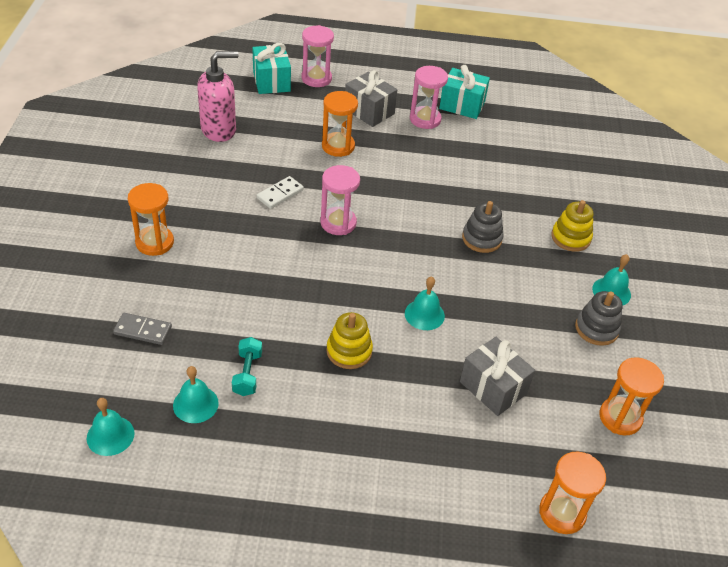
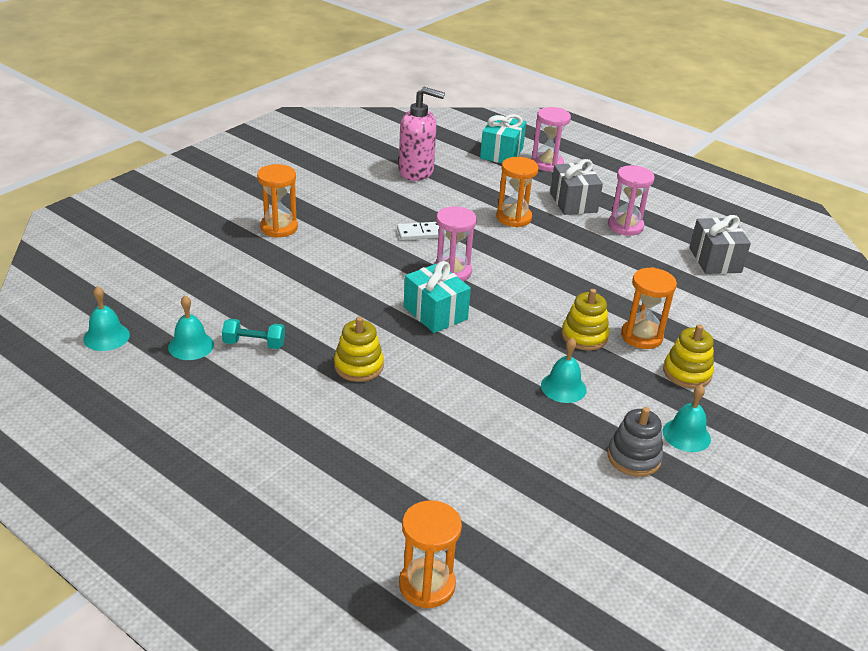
camera: 35 degrees right, 10 degrees down
grey domino [113,313,172,345] -> none
turquoise dumbbell [232,337,262,396] -> turquoise dumbbell turned 60 degrees clockwise [222,319,285,349]
turquoise bell [405,277,445,330] -> turquoise bell moved to [541,337,586,403]
turquoise gift [439,65,490,119] -> turquoise gift moved to [404,261,471,333]
grey gift [460,337,535,416] -> grey gift moved to [690,215,751,274]
grey stacking toy [462,201,504,253] -> yellow stacking toy [562,289,609,351]
orange hourglass [599,357,664,435] -> orange hourglass moved to [621,267,677,349]

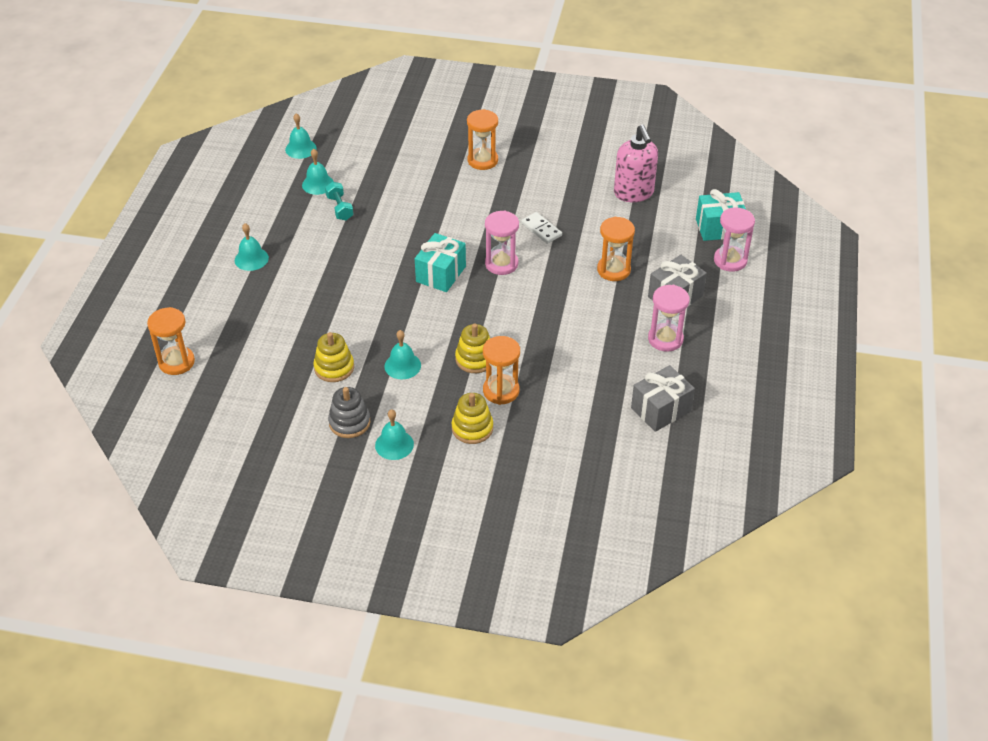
camera: 65 degrees right, 10 degrees up
yellow stacking toy [334,317,384,382] -> yellow stacking toy moved to [313,332,354,382]
none -> turquoise bell [235,223,269,271]

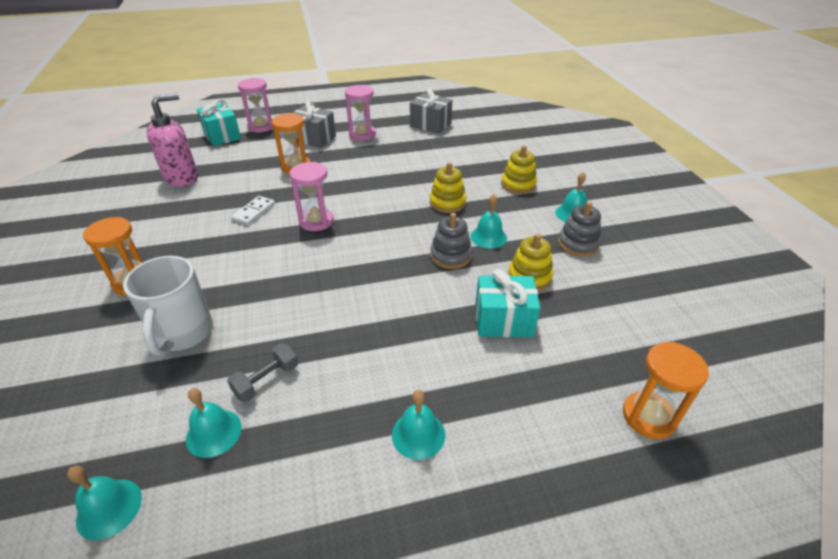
camera: 115 degrees left, 5 degrees down
turquoise dumbbell [325,182,354,220] -> grey dumbbell [227,343,298,402]
turquoise gift [415,233,466,292] -> turquoise gift moved to [475,269,541,337]
orange hourglass [483,336,520,405] -> none
none -> white mug [123,256,213,356]
none -> grey stacking toy [430,213,472,269]

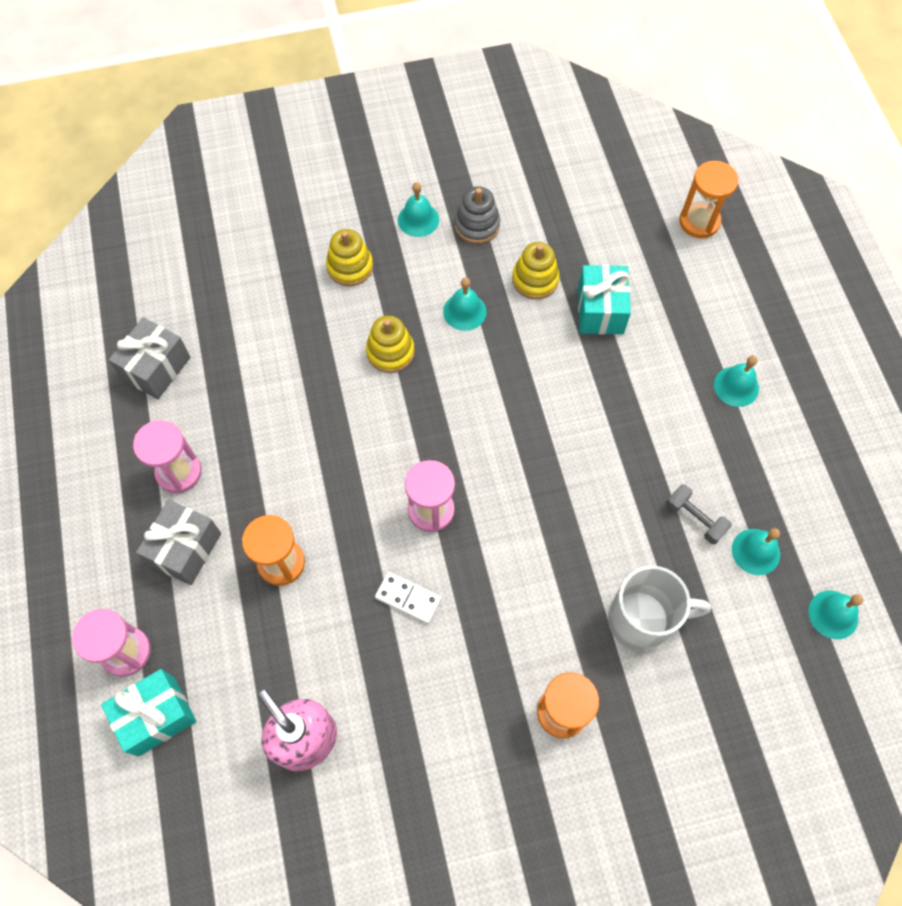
camera: 90 degrees left, 25 degrees up
grey stacking toy [430,213,472,269] -> none

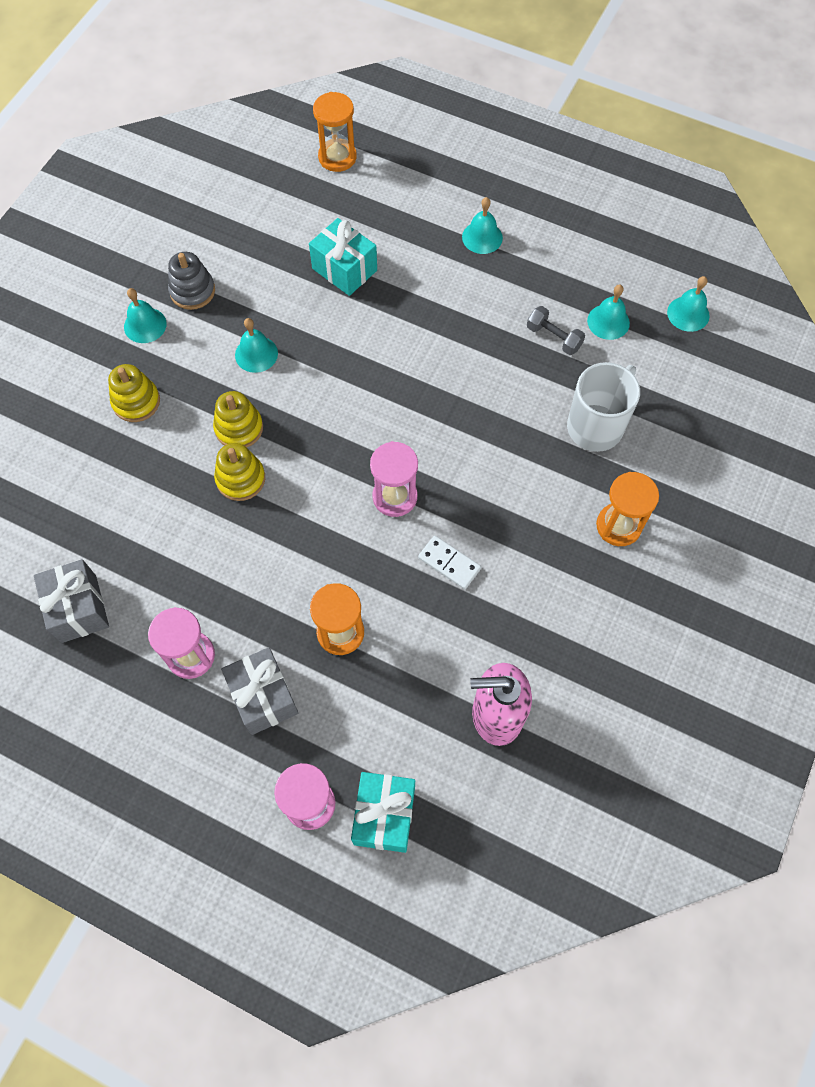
camera: 50 degrees left, 0 degrees up
white domino [375,572,442,624] -> white domino turned 60 degrees clockwise [418,536,481,589]
yellow stacking toy [512,242,559,299] -> yellow stacking toy moved to [214,443,265,501]
grey dumbbell [666,484,732,544] -> grey dumbbell turned 45 degrees clockwise [527,306,585,355]

